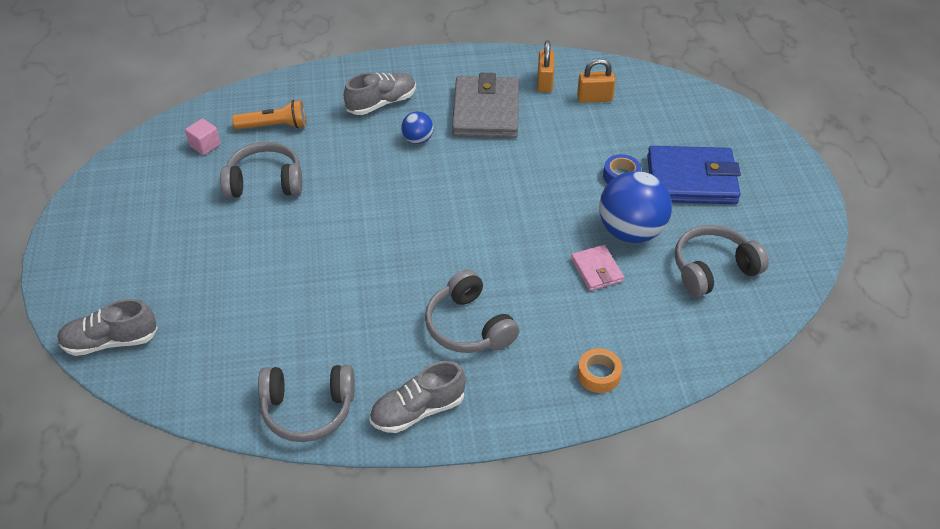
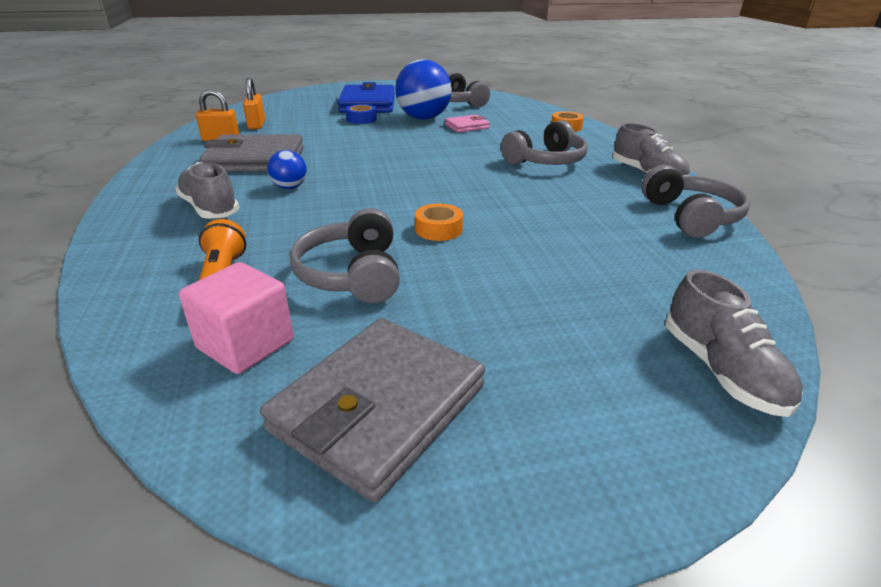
camera: 95 degrees left, 15 degrees down
pink cube [185,118,221,155] -> pink cube [179,262,294,374], size x1.62
none -> grey wallet [260,318,485,502]
none -> orange tape [415,204,463,241]

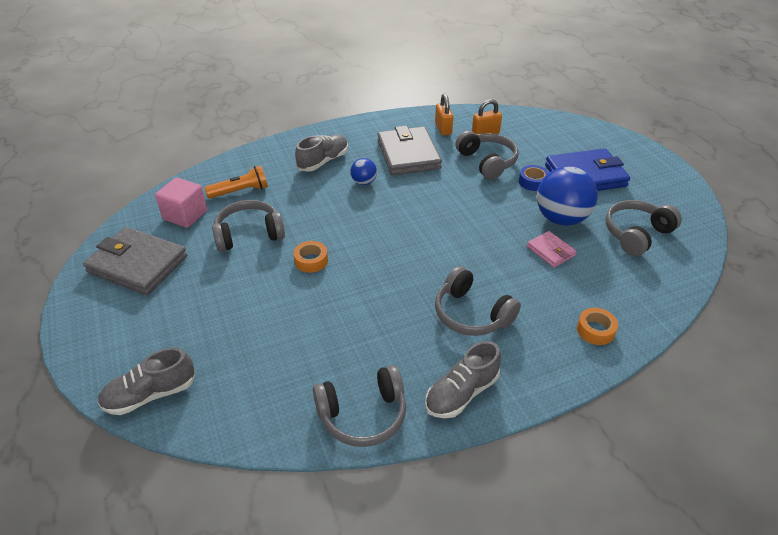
camera: 80 degrees right, 10 degrees up
none -> grey headphones [455,131,519,180]

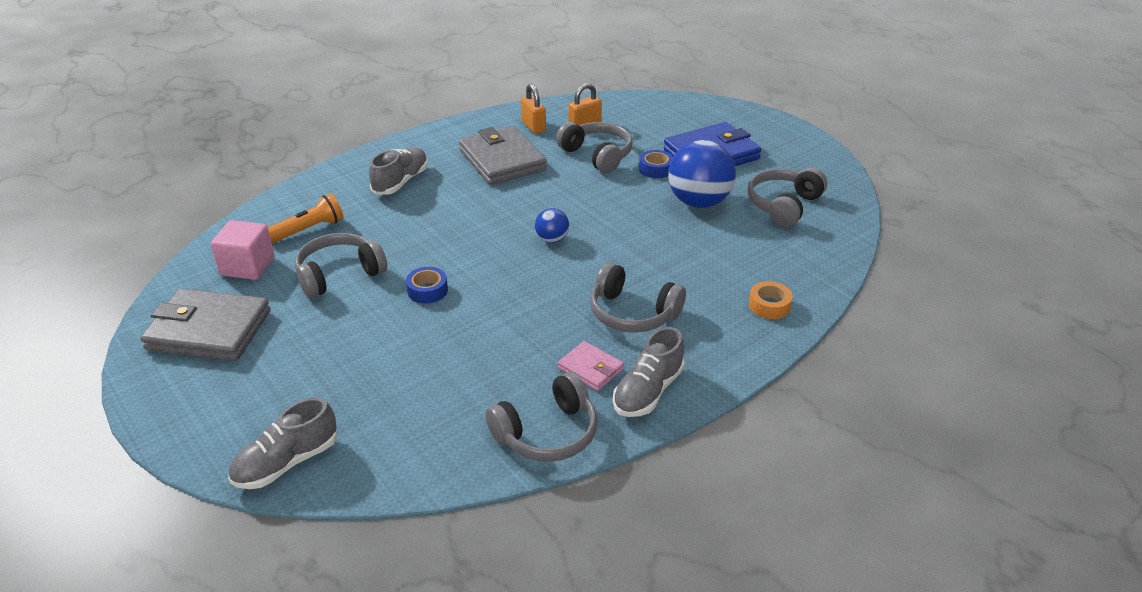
camera: 15 degrees left, 5 degrees down
orange tape [294,241,328,273] -> blue tape [406,267,448,304]
blue ball [351,158,377,185] -> blue ball moved to [535,208,569,243]
pink wallet [527,231,577,267] -> pink wallet moved to [558,341,624,391]

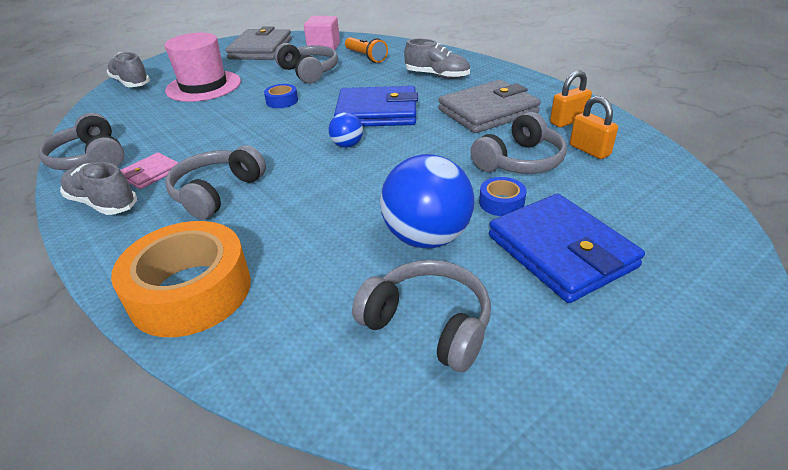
camera: 90 degrees right, 0 degrees up
orange tape [749,281,793,319] -> orange tape [111,221,251,337], size x2.23
none -> pink hat [165,33,241,102]
none -> blue wallet [334,86,418,126]

